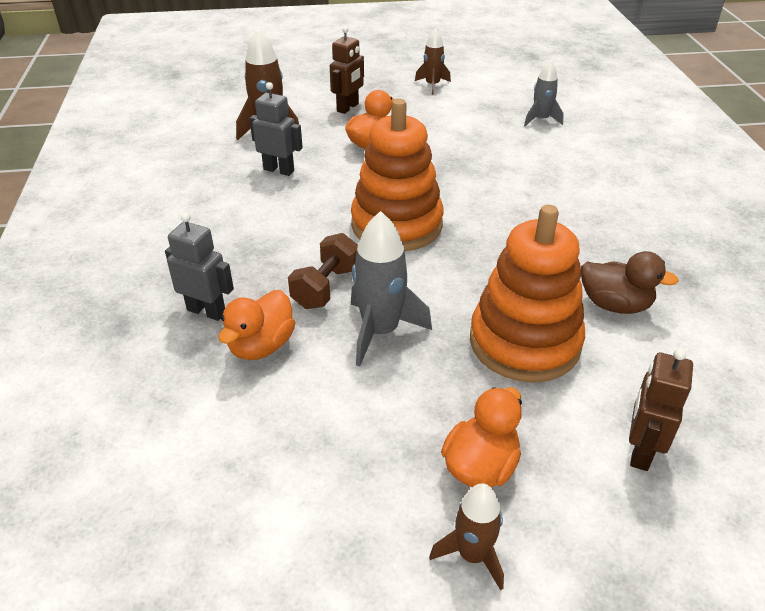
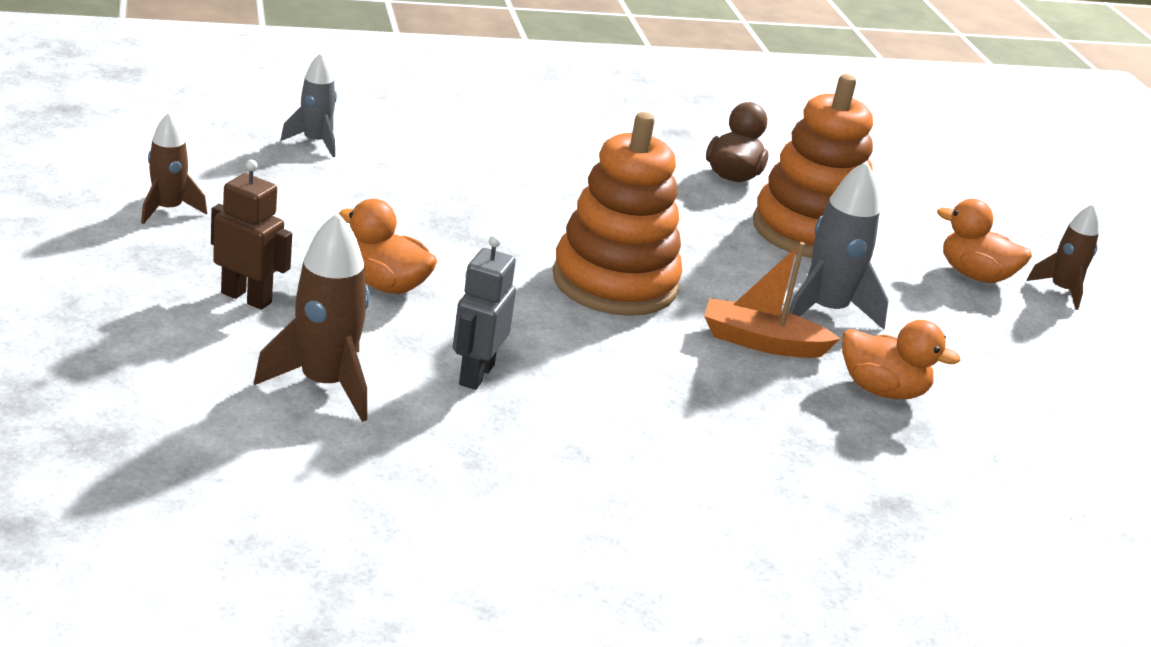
camera: 100 degrees left, 10 degrees down
grey robot [165,213,234,321] -> none
brown dumbbell [288,233,358,309] -> orange boat [704,242,840,358]
brown robot [629,348,693,471] -> none

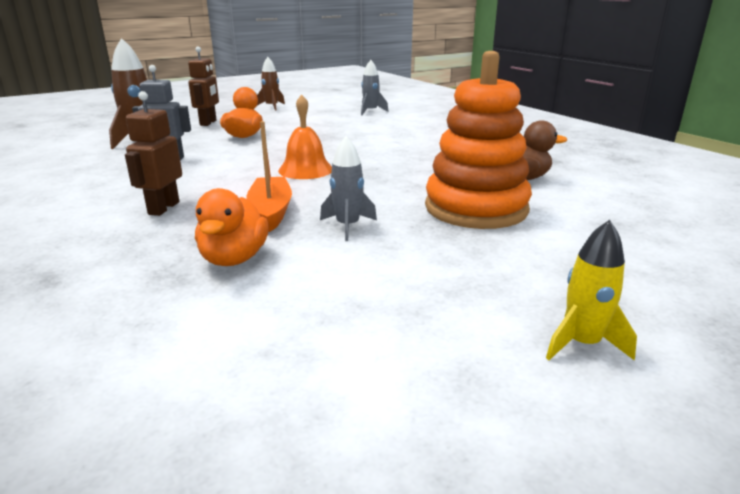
camera: 75 degrees right, 5 degrees down
orange stacking toy [553,112,682,316] -> orange bell [278,94,332,179]
grey rocket [788,161,889,329] -> grey rocket [320,136,377,241], size x0.63
orange duck [937,199,1032,283] -> none
brown rocket [1027,204,1099,310] -> yellow rocket [546,220,637,361]
none -> brown robot [125,91,182,216]

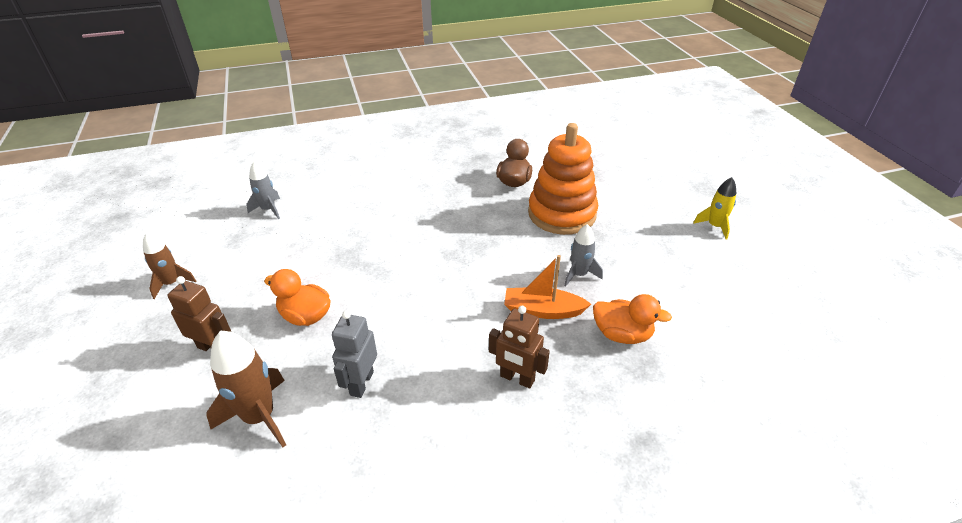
camera: 75 degrees left, 15 degrees up
orange bell [278,94,332,179] -> none

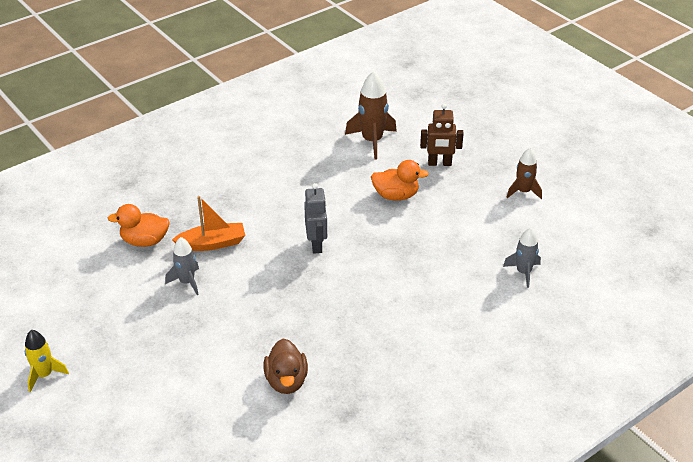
camera: 160 degrees right, 0 degrees up
grey robot [332,311,377,398] -> grey robot moved to [304,183,327,253]
brown robot [489,306,550,389] -> none
orange stacking toy [528,123,598,235] -> none

